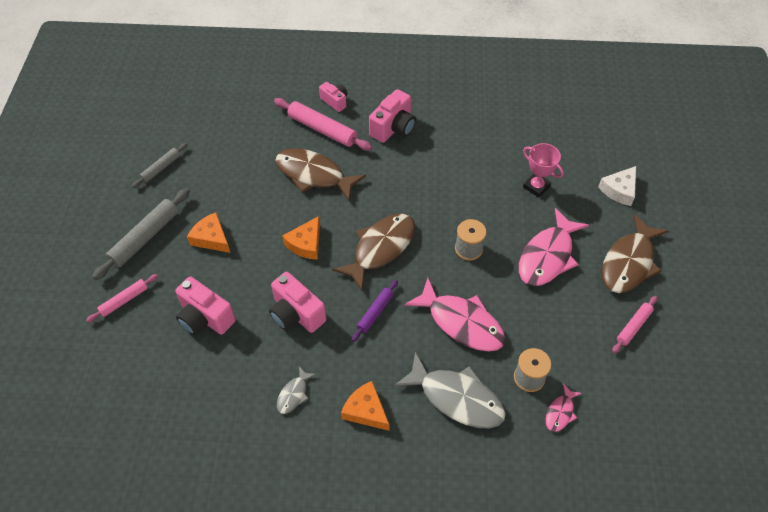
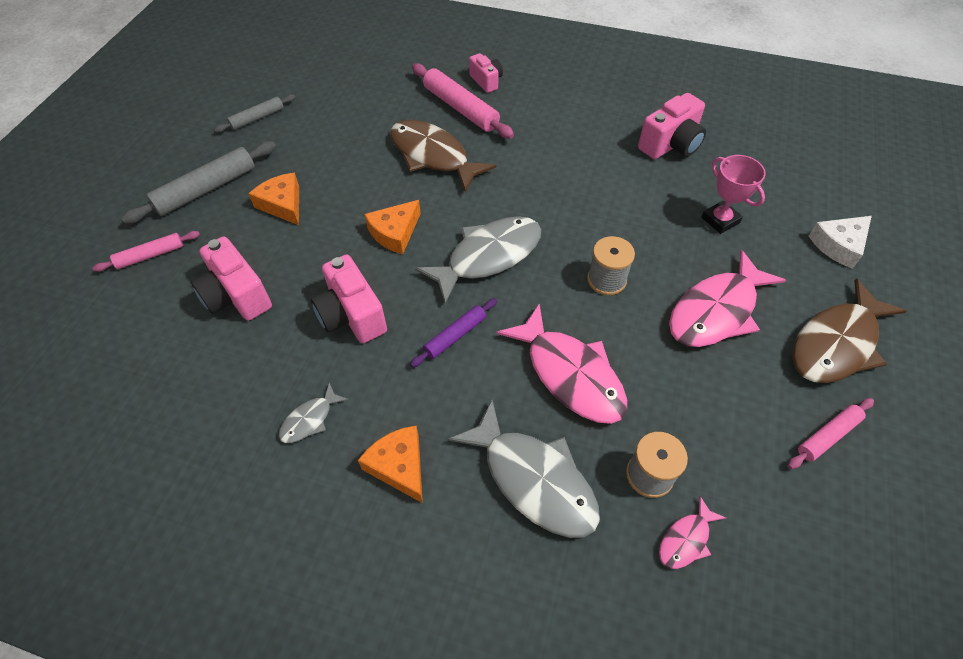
camera: 15 degrees right, 0 degrees up
brown fish [332,214,415,291] -> grey fish [415,216,542,304]
pink camera [369,89,416,143] -> pink camera moved to [638,93,706,159]

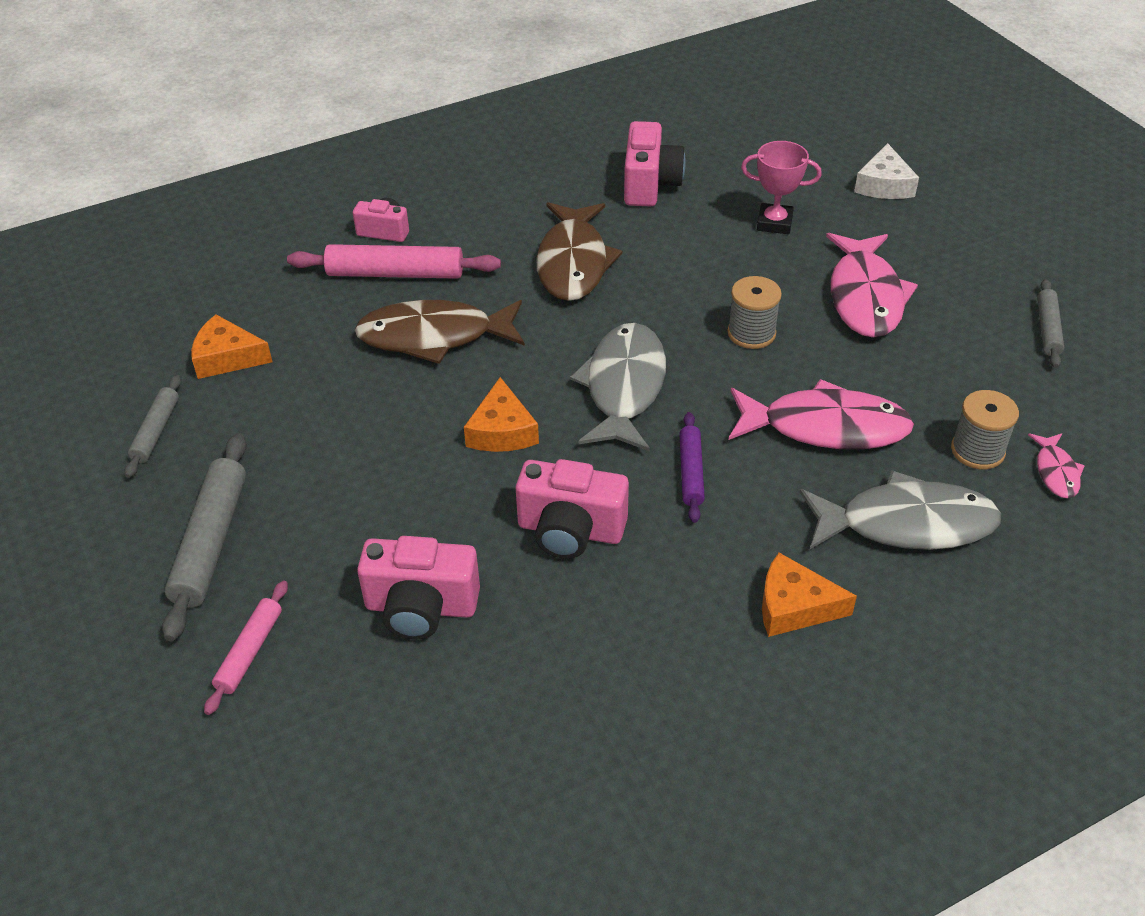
camera: 45 degrees left, 10 degrees down
orange cheese [249,173,299,225] -> orange cheese moved to [191,315,272,379]
grey fish [279,383,348,443] -> none
pink rolling pin [788,398,874,469] -> grey rolling pin [1037,279,1064,368]
brown fish [792,278,907,383] -> brown fish moved to [536,202,622,301]

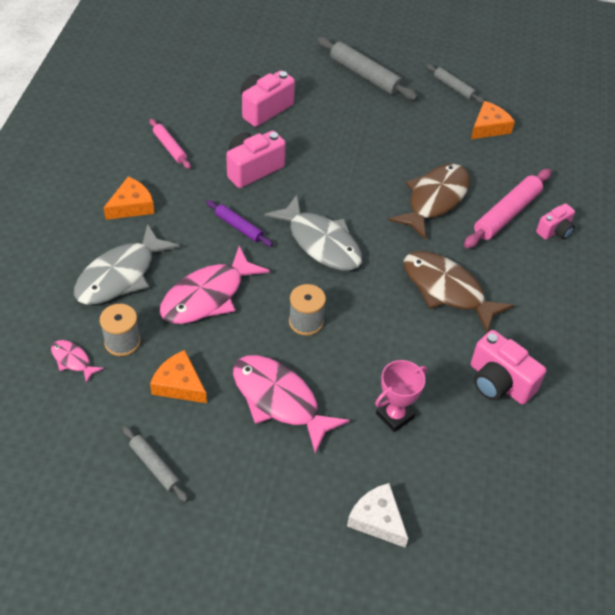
camera: 125 degrees right, 5 degrees up
pink rolling pin [204,581,288,715] -> pink rolling pin moved to [149,119,191,169]
orange cheese [464,377,539,452] -> orange cheese moved to [150,350,207,403]

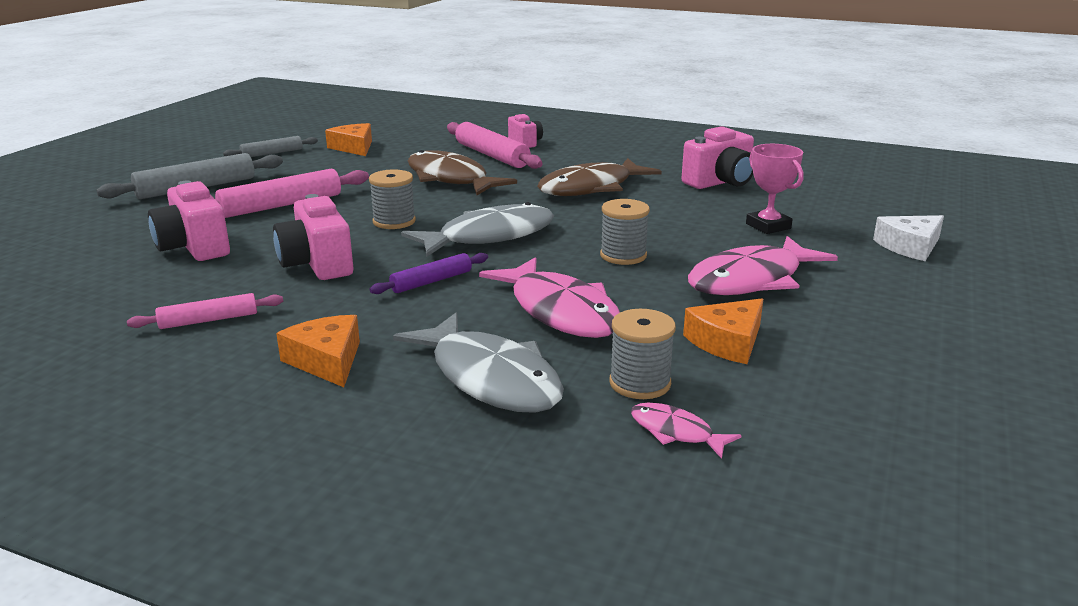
camera: 75 degrees left, 25 degrees down
pink fish [51,340,104,383] -> pink fish turned 75 degrees clockwise [631,403,742,459]
grey rolling pin [122,426,188,502] -> none
none -> pink rolling pin [215,169,369,218]
none -> grey spool [369,169,416,229]

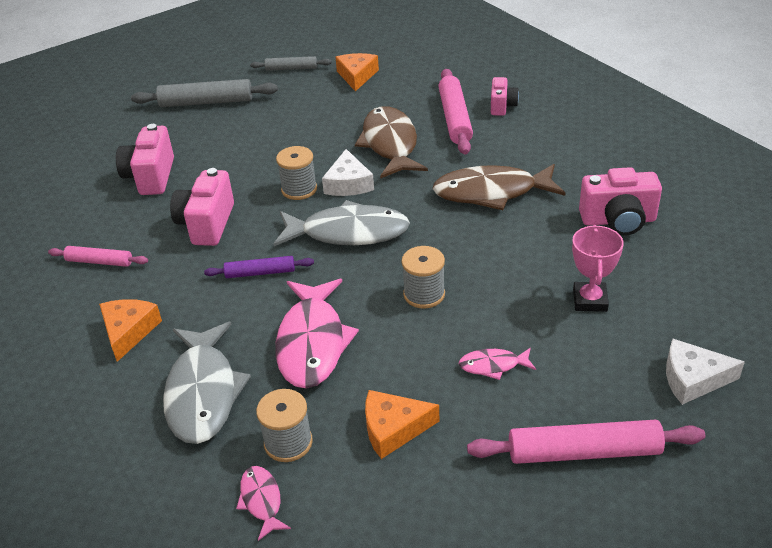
camera: 35 degrees right, 15 degrees up
pink rolling pin [215,169,369,218] -> pink rolling pin moved to [467,420,705,464]
pink fish [688,236,838,295] -> pink fish [459,348,536,380], size x0.48
none -> white cheese [322,149,374,196]

